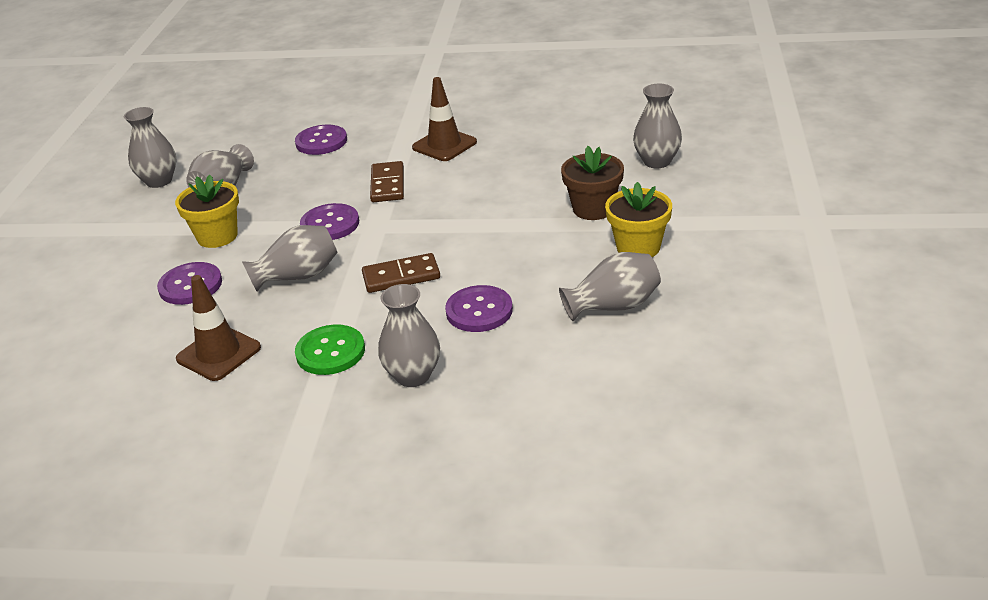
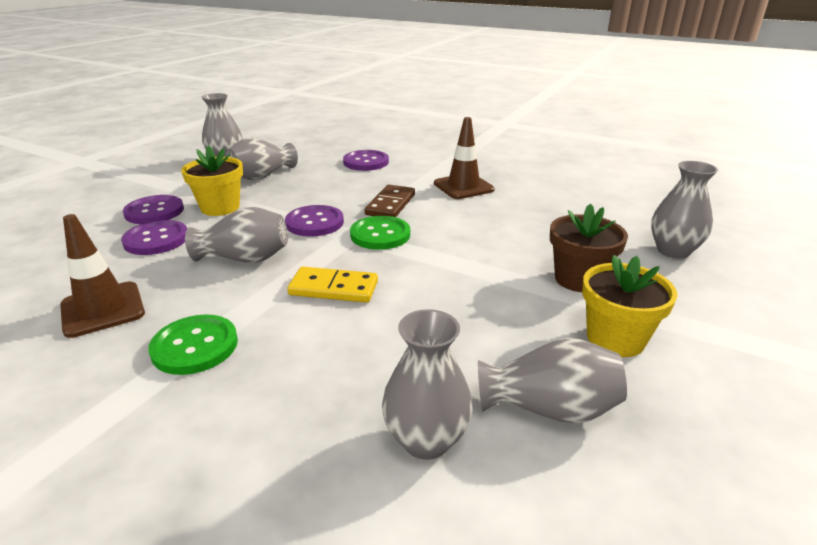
camera: 20 degrees right, 5 degrees down
brown domino [362,253,440,293] -> yellow domino [287,267,378,303]
grey vase [378,284,440,387] -> grey vase moved to [382,309,473,460]
purple button [445,285,513,332] -> purple button moved to [123,195,184,224]
none -> green button [350,216,410,250]

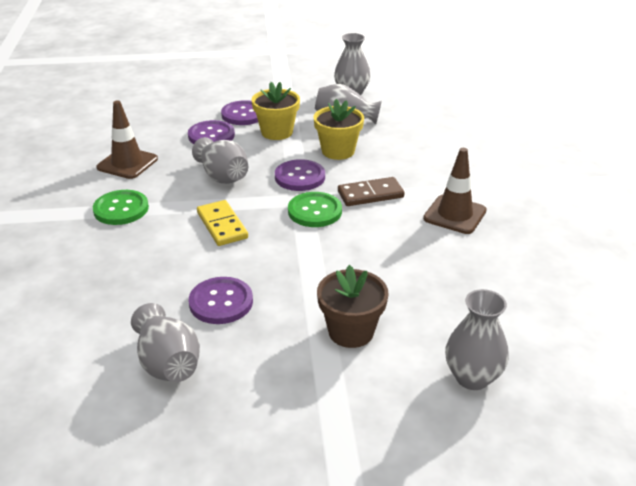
camera: 55 degrees right, 5 degrees up
purple button [343,150,389,171] -> purple button moved to [189,277,253,324]
grey vase [382,309,473,460] -> none
yellow flower pot [582,255,677,357] -> yellow flower pot moved to [313,99,364,160]

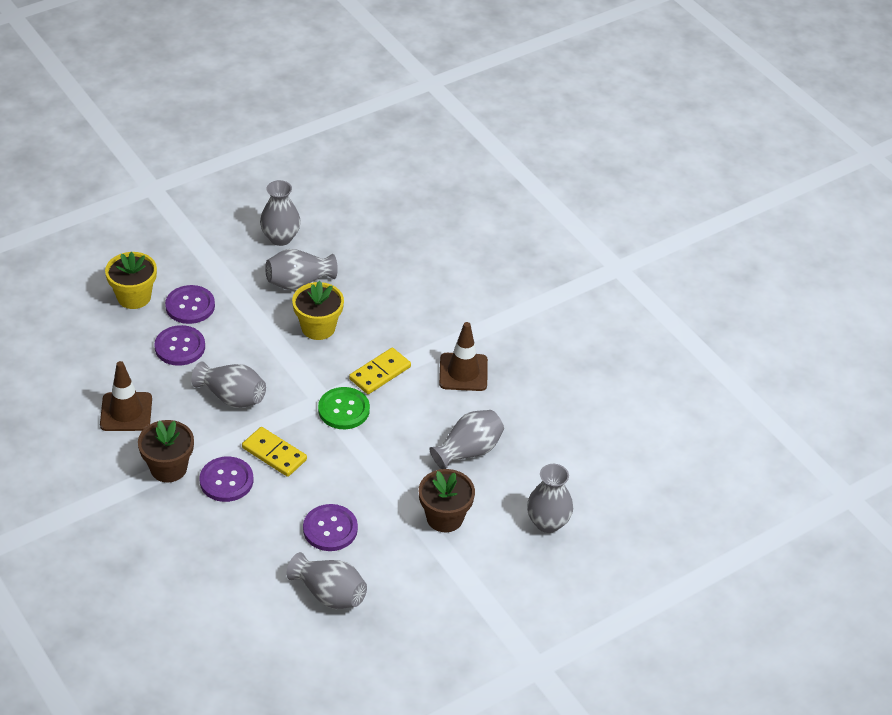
camera: 30 degrees left, 10 degrees up
green button [93,190,149,225] -> brown flower pot [138,420,194,483]
yellow flower pot [251,82,300,140] -> yellow flower pot moved to [105,252,157,309]
purple button [275,159,325,191] -> purple button moved to [199,456,253,502]
brown domino [338,177,404,206] -> yellow domino [349,348,411,394]
none -> grey vase [429,410,504,469]

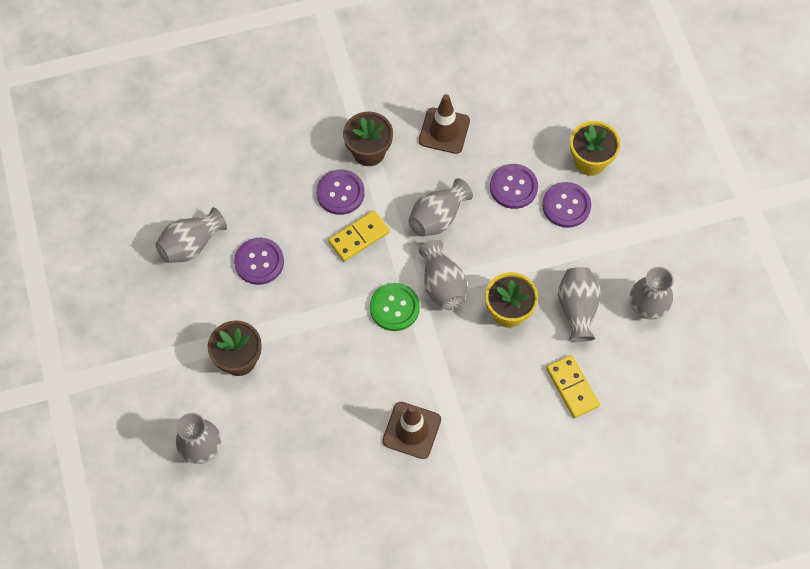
camera: 110 degrees right, 20 degrees up
yellow domino [349,348,411,394] -> yellow domino moved to [546,355,600,418]
grey vase [429,410,504,469] -> grey vase moved to [419,240,467,310]

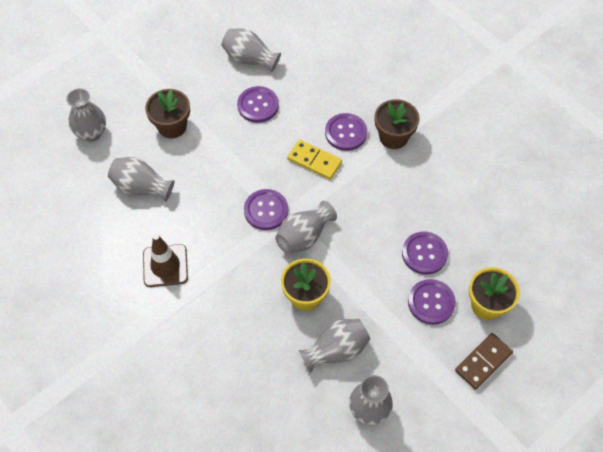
camera: 65 degrees right, 5 degrees down
green button [370,283,420,331] -> purple button [244,189,288,230]
grey vase [408,178,473,236] -> grey vase moved to [108,157,175,202]
brown traffic cone [419,94,470,154] -> none
yellow domino [546,355,600,418] -> none
none -> brown domino [455,333,513,390]

